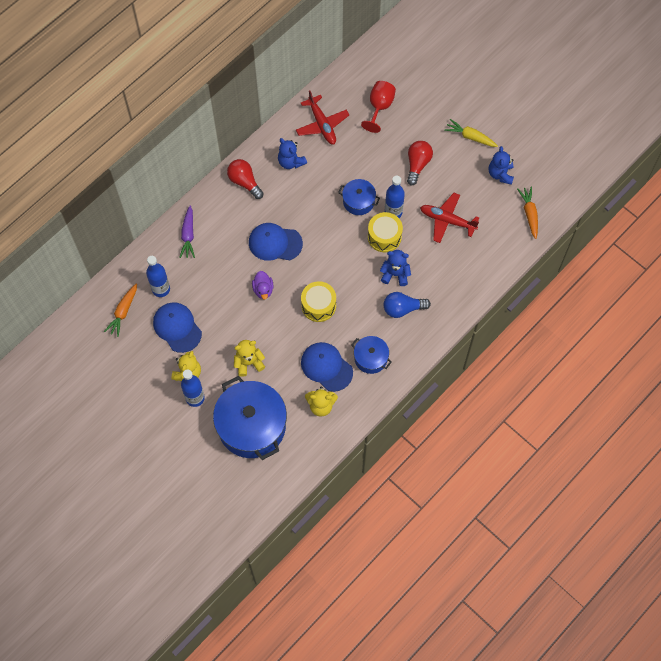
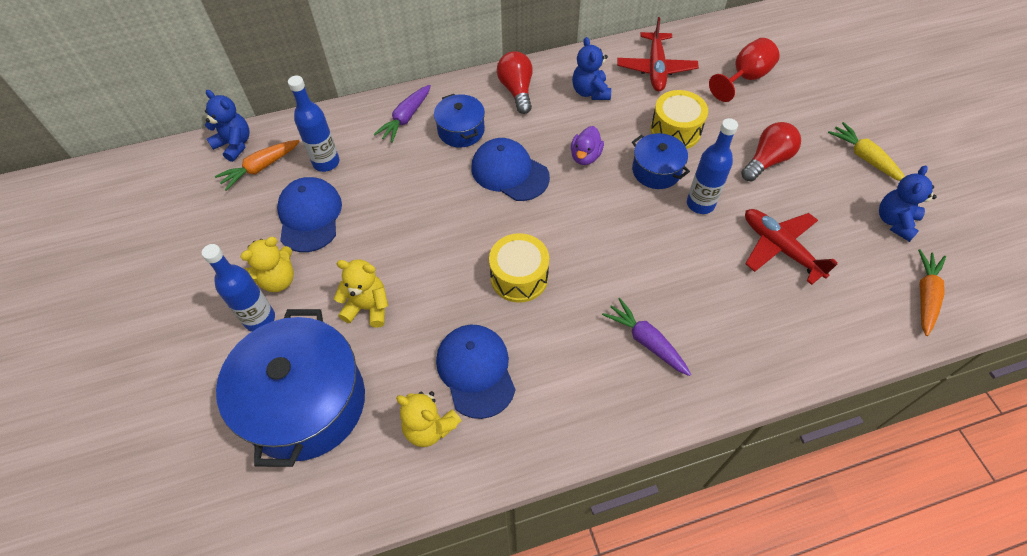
camera: 30 degrees right, 10 degrees down
purple duck [252,271,274,300] -> purple duck moved to [571,126,604,165]
blue pot [352,336,392,374] -> blue pot moved to [434,94,485,148]
yellow drum [368,212,403,252] -> yellow drum moved to [650,90,708,149]
blue teddy bear [380,250,411,286] -> blue teddy bear moved to [205,90,250,162]
blue light bulb [384,292,431,318] -> purple carrot [602,298,691,376]

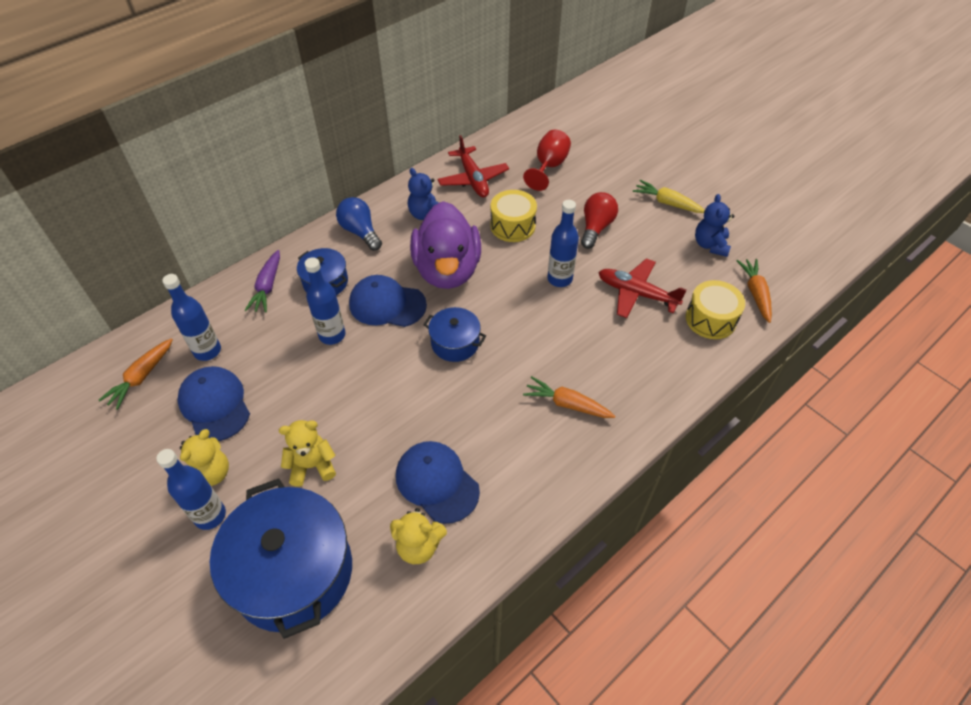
camera: 25 degrees left, 5 degrees down
blue teddy bear [205,90,250,162] -> none
yellow drum [489,233,549,303] -> yellow drum moved to [686,280,745,339]
red light bulb [497,51,533,114] -> blue light bulb [336,197,382,251]
purple duck [571,126,604,165] -> purple duck [410,201,481,289], size x2.38
purple carrot [602,298,691,376] -> orange carrot [523,376,615,418]
blue pot [632,133,690,189] -> blue pot moved to [423,307,486,362]
none -> blue bottle [305,257,346,345]

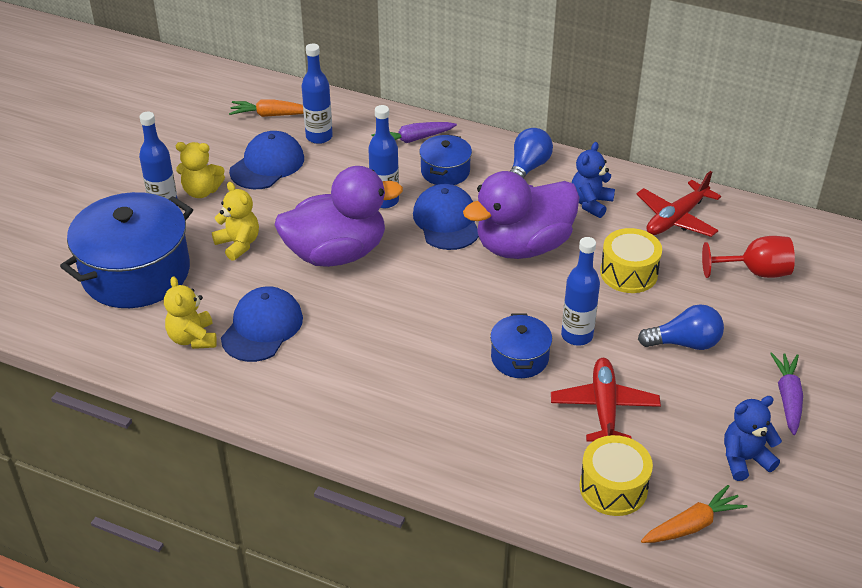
camera: 65 degrees right, 10 degrees down
blue pot [423,307,486,362] -> blue pot moved to [490,314,552,378]
orange carrot [523,376,615,418] -> none
red light bulb [581,192,618,249] -> blue light bulb [638,304,724,350]
yellow carrot [633,180,705,213] -> purple carrot [770,352,803,435]
none -> purple duck [275,166,403,267]

